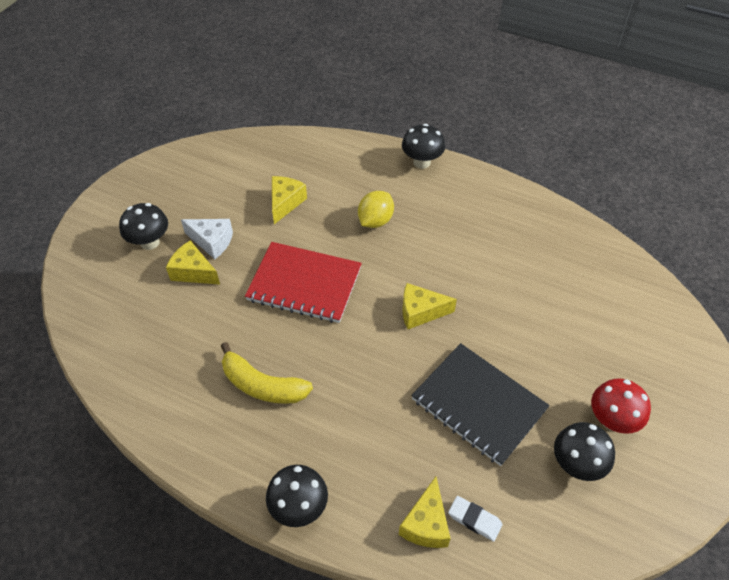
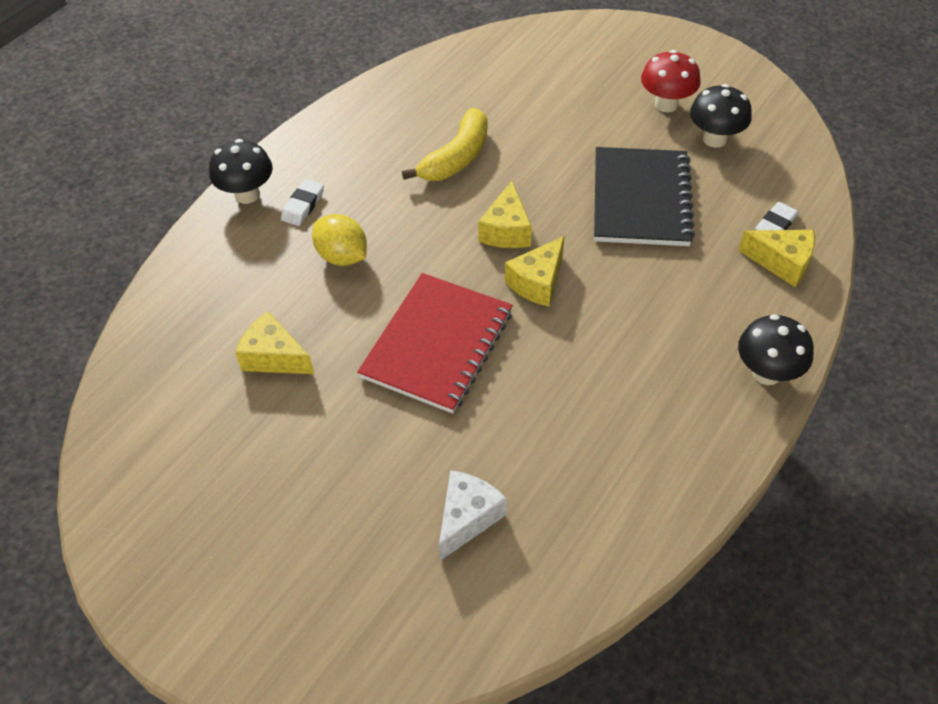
camera: 80 degrees left, 0 degrees up
black mushroom [119,203,168,250] -> none
yellow cheese [166,241,220,285] -> yellow cheese moved to [505,236,565,307]
white cheese [181,219,233,259] -> white cheese moved to [439,470,507,561]
yellow banana [221,342,313,404] -> yellow banana moved to [402,108,487,181]
black notebook [411,343,550,466] -> black notebook turned 45 degrees counterclockwise [594,147,695,246]
none -> white eraser [281,179,324,226]

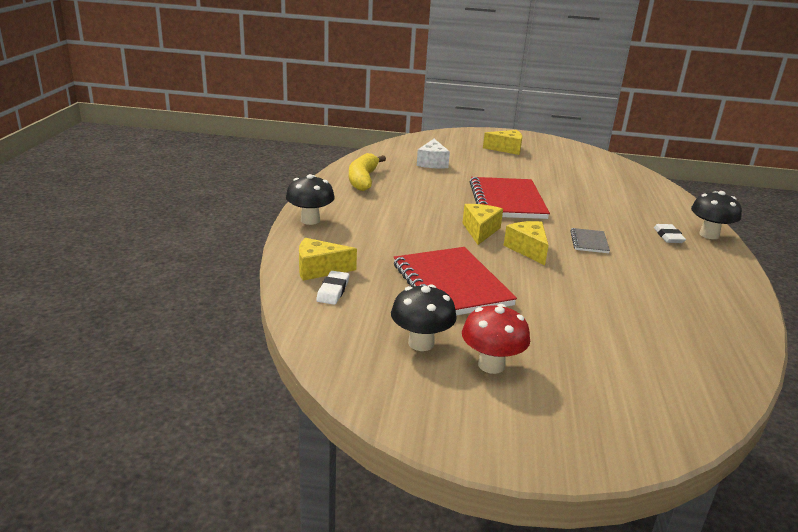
camera: 150 degrees right, 25 degrees down
yellow cheese [235,312,314,374] -> yellow cheese moved to [483,130,522,155]
yellow lemon [312,214,367,266] -> none
yellow banana [402,108,487,181] -> yellow banana moved to [349,153,386,191]
black notebook [594,147,695,246] -> red notebook [394,247,517,316]
none -> grey notebook [570,228,610,253]

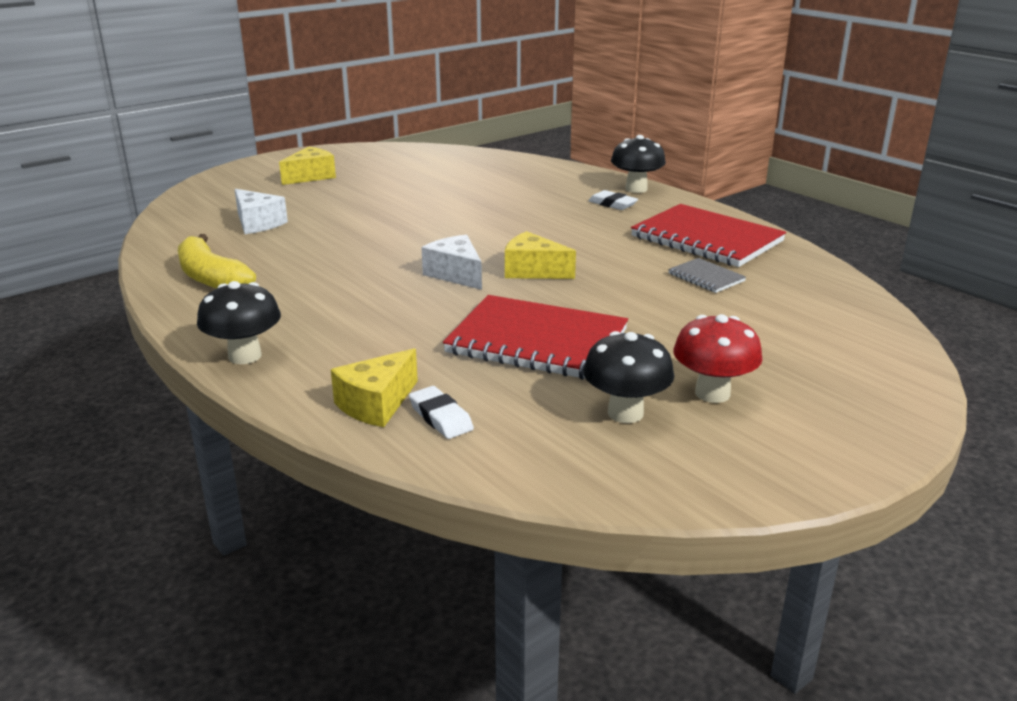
camera: 45 degrees left, 0 degrees up
yellow cheese [462,204,503,245] -> white cheese [421,235,482,290]
red notebook [469,177,550,219] -> red notebook moved to [631,204,786,267]
grey notebook [570,228,610,253] -> grey notebook moved to [668,258,746,293]

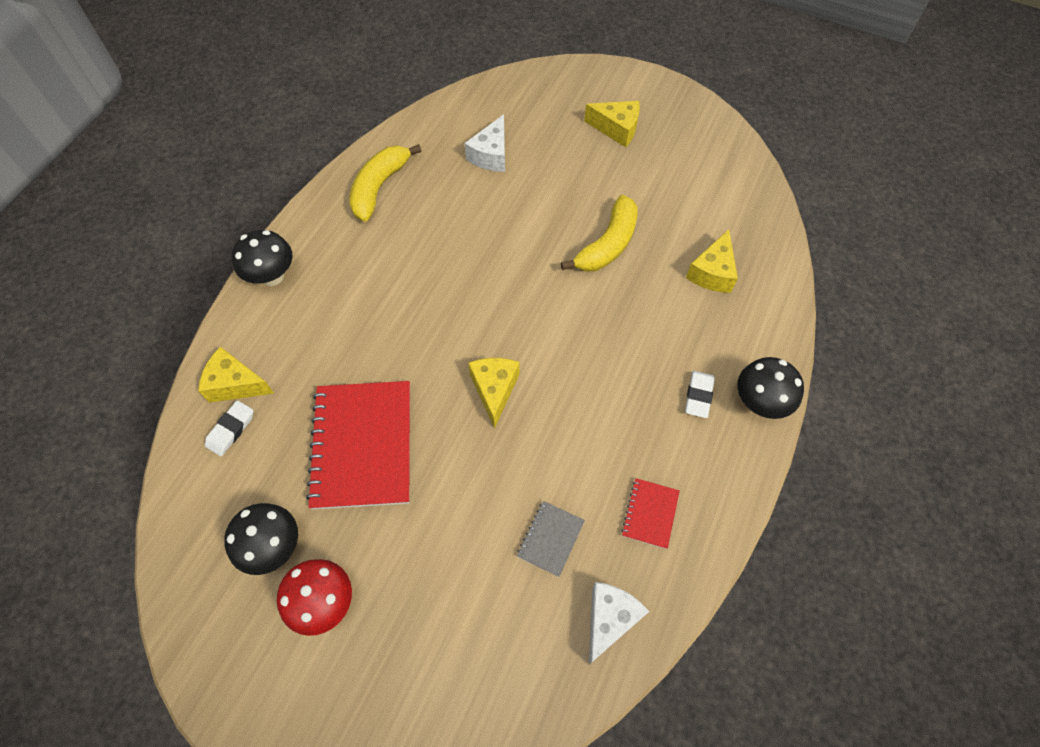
camera: 65 degrees right, 35 degrees up
white cheese [421,235,482,290] -> white cheese moved to [589,582,649,665]
red notebook [631,204,786,267] -> red notebook [621,478,680,549], size x0.46
none -> yellow banana [561,195,638,272]
none -> yellow cheese [686,229,738,293]

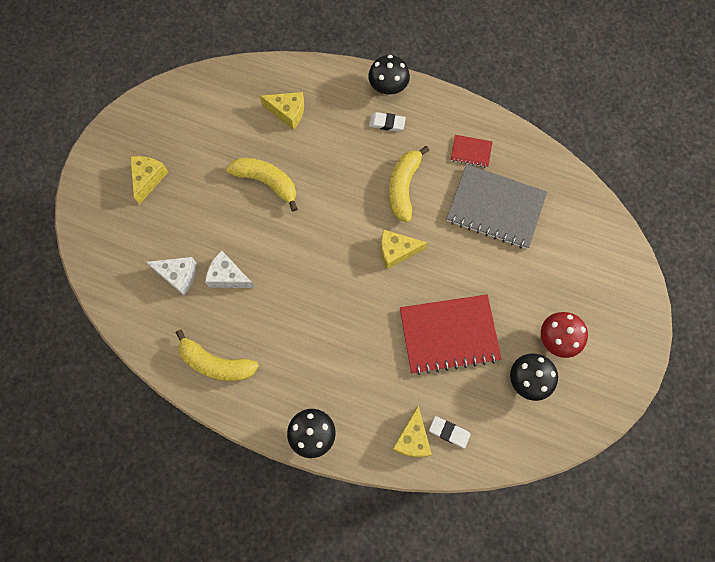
camera: 95 degrees left, 10 degrees up
grey notebook [517,501,585,577] -> grey notebook [446,164,547,249], size x2.19
white cheese [589,582,649,665] -> white cheese moved to [205,250,255,288]
none -> yellow banana [389,146,429,222]

